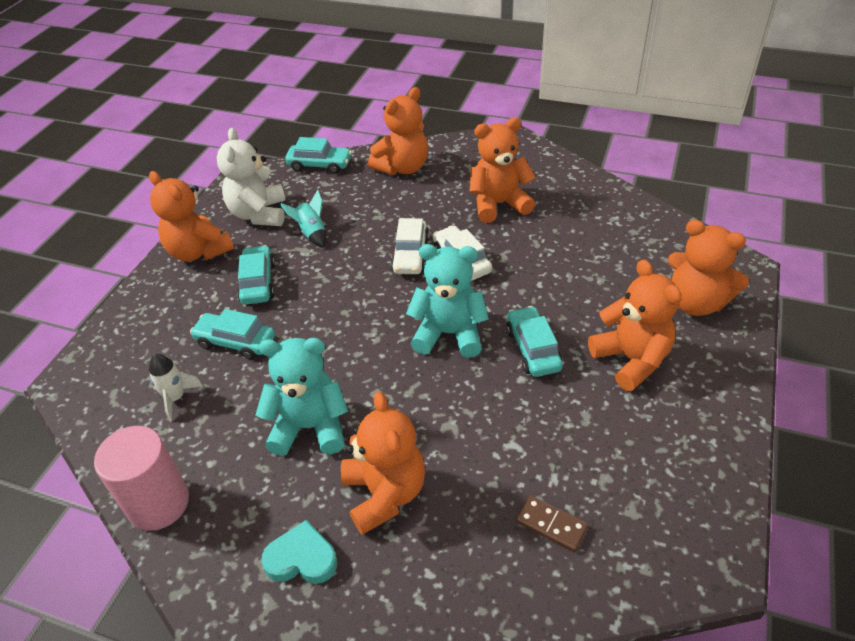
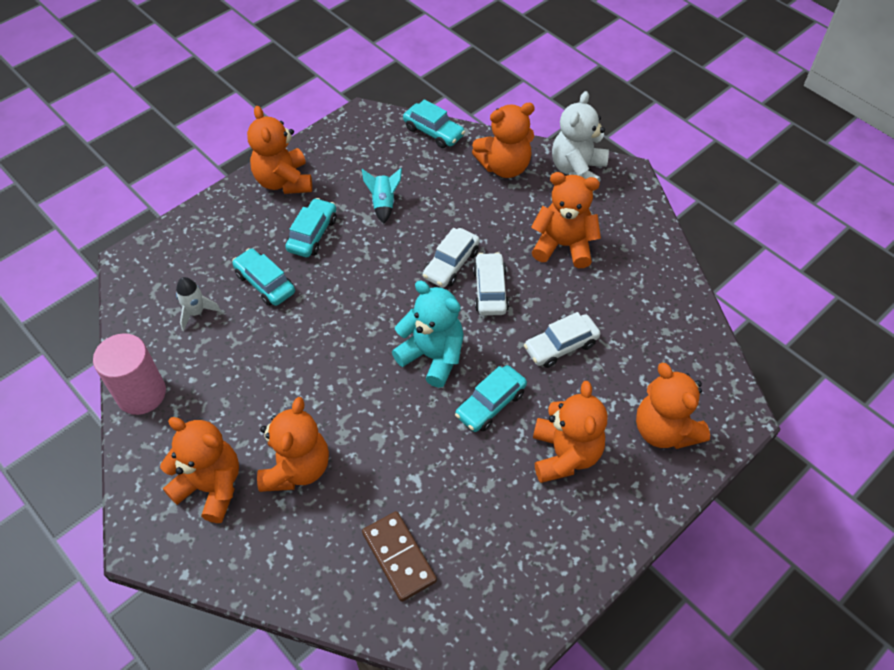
camera: 25 degrees right, 10 degrees up
white teddy bear [217,128,286,226] -> white teddy bear moved to [552,91,609,192]
turquoise teddy bear [256,338,348,456] -> none
turquoise heart [262,520,337,584] -> orange teddy bear [160,417,239,523]
turquoise car [506,306,563,377] -> turquoise car turned 150 degrees counterclockwise [455,365,527,432]
brown domino [516,496,588,552] -> brown domino [362,511,437,602], size x1.51
none -> white car [524,312,600,368]

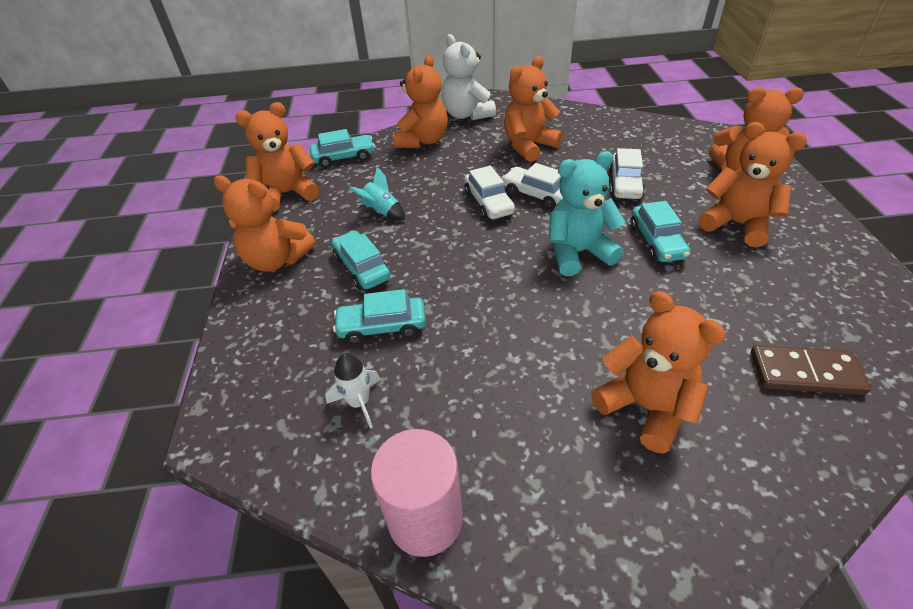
camera: 50 degrees left, 10 degrees down
orange teddy bear [160,417,239,523] -> orange teddy bear moved to [235,102,319,212]

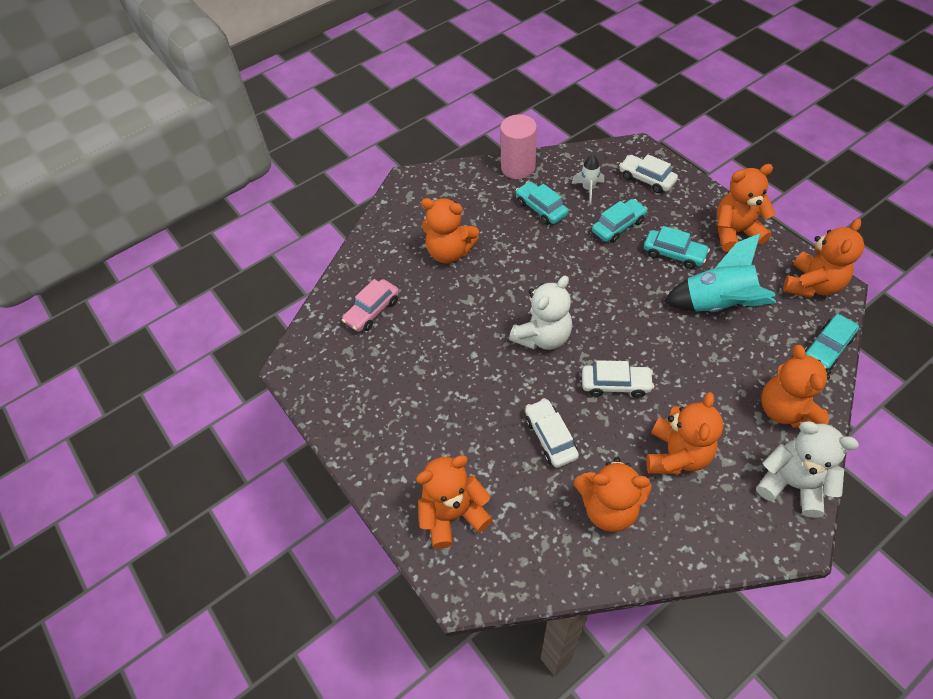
camera: 150 degrees right, 10 degrees up
turquoise rocket [349,167,405,220] -> turquoise rocket [663,234,776,312], size x1.99
white car [464,166,515,219] -> white car moved to [619,154,678,193]
turquoise teddy bear [549,151,625,276] -> white teddy bear [509,276,572,350]
turquoise car [631,201,690,262] -> turquoise car moved to [515,181,568,225]
orange teddy bear [698,122,807,248] -> orange teddy bear moved to [574,457,652,532]
brown domino [751,345,871,395] -> pink car [342,279,399,332]

